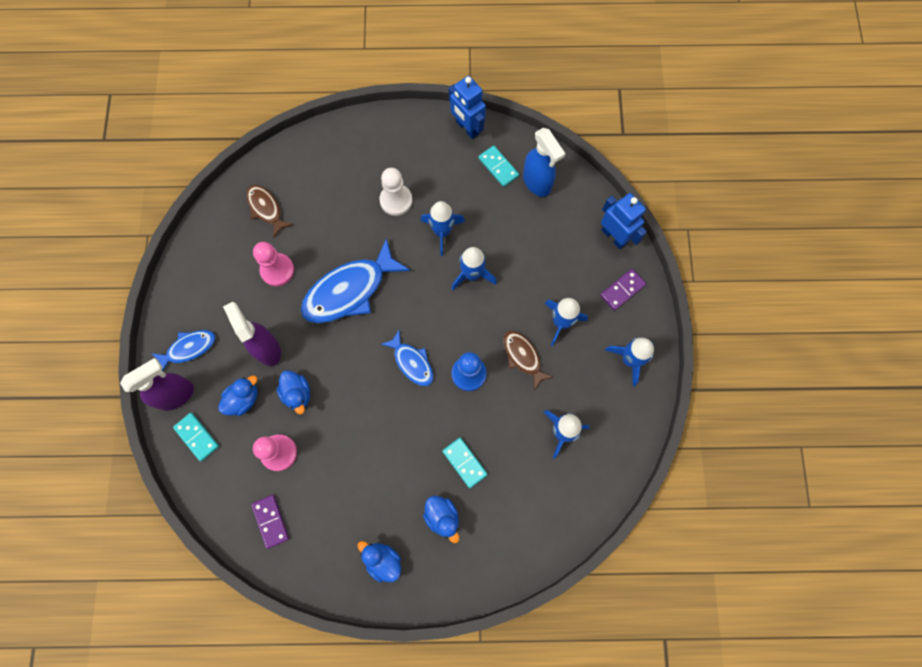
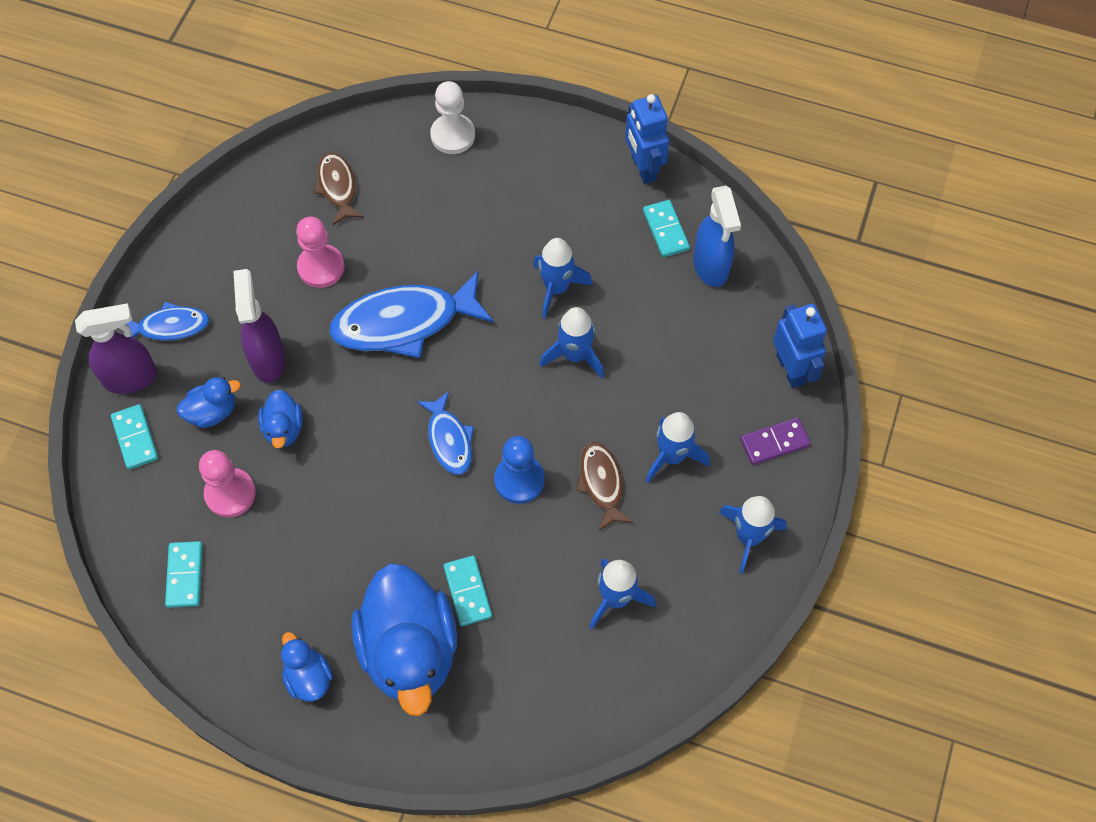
camera: 20 degrees right, 10 degrees down
purple domino [251,495,289,549] -> turquoise domino [165,541,203,608]
white pawn [379,168,413,216] -> white pawn moved to [430,81,475,154]
blue duck [423,496,459,543] -> blue duck [351,563,457,716], size x2.17

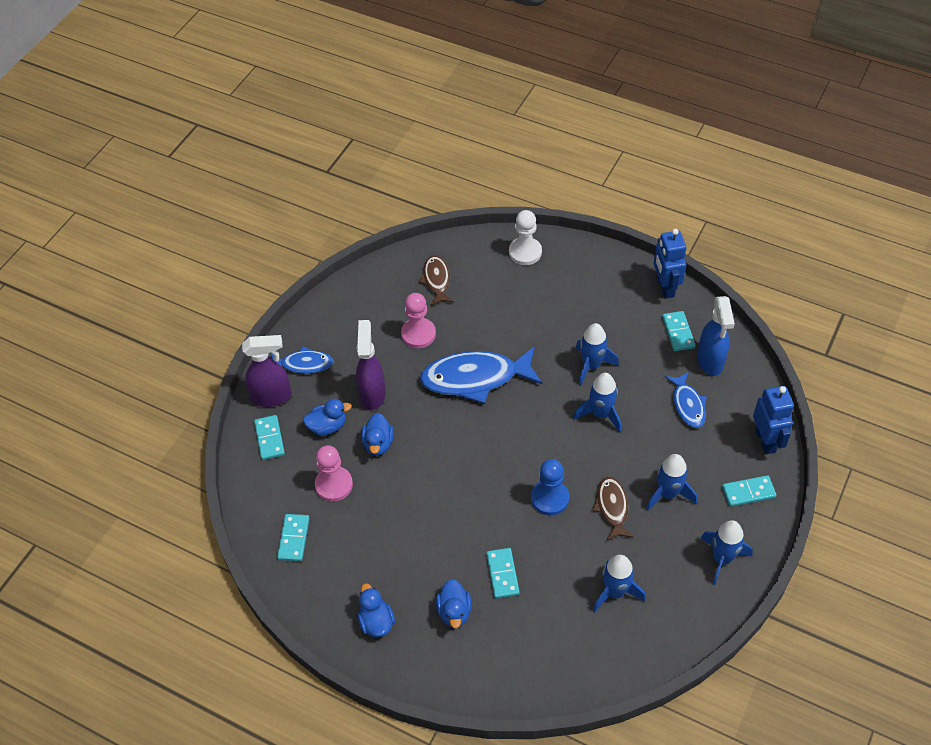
camera: 10 degrees right, 10 degrees down
blue duck [351,563,457,716] -> blue duck [436,579,472,628], size x0.46
blue fish [417,391,474,475] -> blue fish moved to [665,372,707,428]
purple domino [740,418,811,465] -> turquoise domino [722,475,777,507]

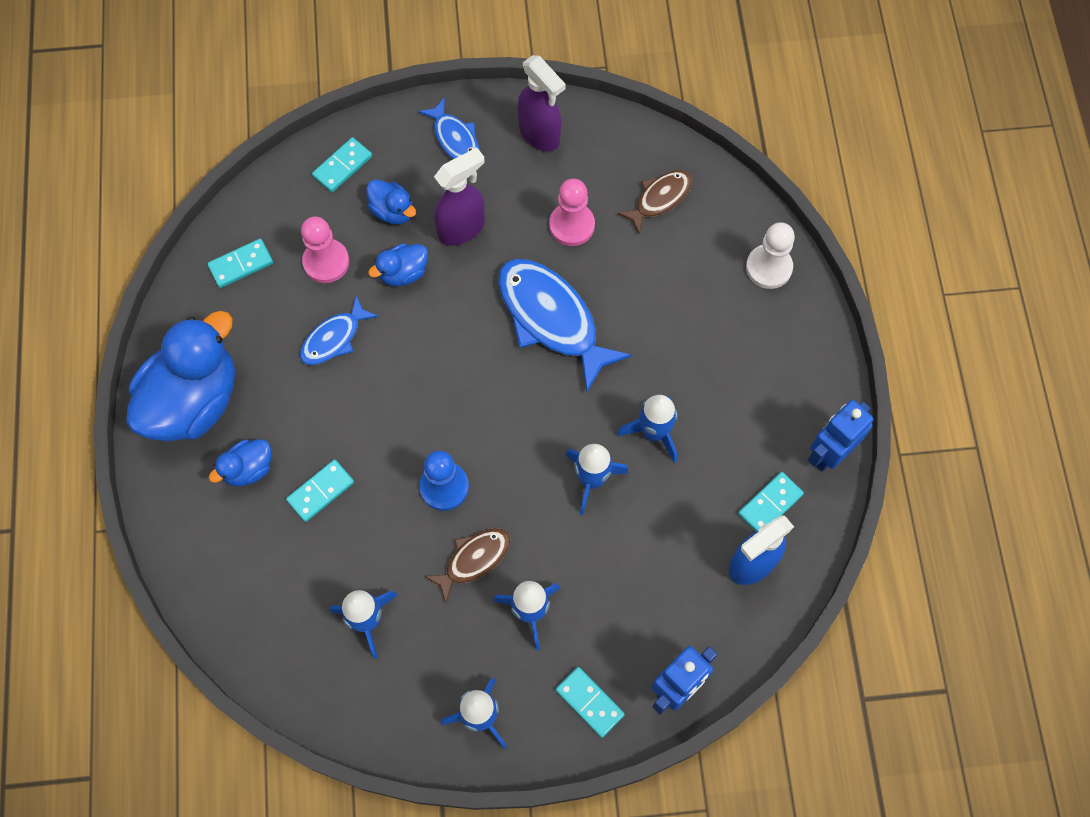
camera: 55 degrees right, 15 degrees up
purple spray bottle [242,335,291,407] -> purple spray bottle moved to [518,55,566,152]
blue duck [358,583,395,637] -> blue duck [126,311,235,441], size x2.17
blue fish [665,372,707,428] -> blue fish moved to [300,296,378,365]

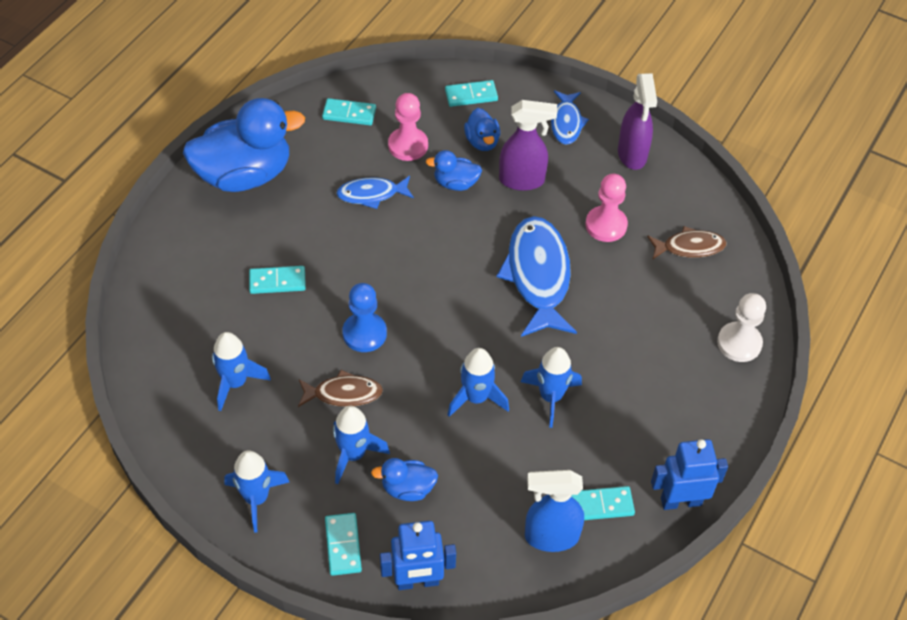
camera: 35 degrees right, 15 degrees down
blue duck [209,439,271,486] -> blue duck moved to [371,458,438,501]

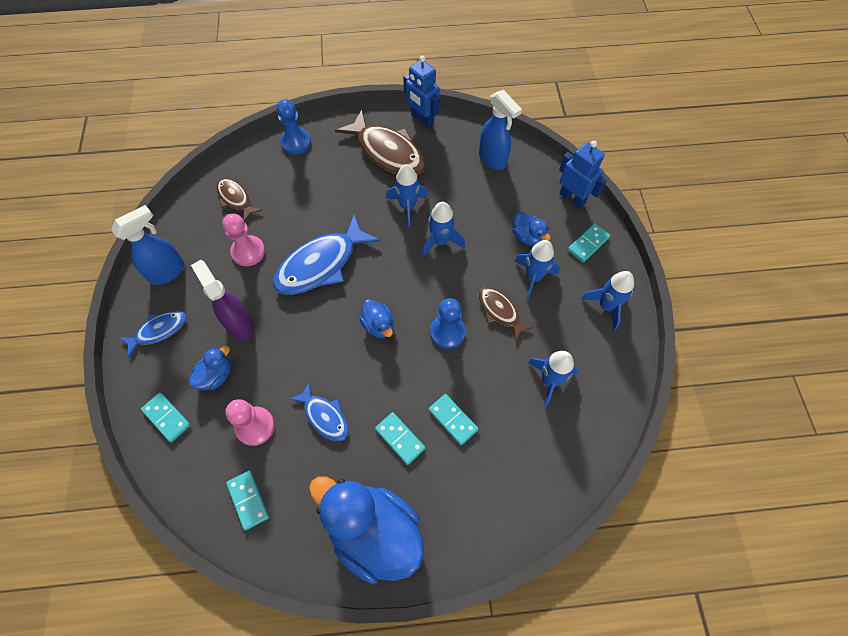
camera: 125 degrees left, 10 degrees up
blue duck [426,150,482,191] -> blue duck moved to [360,299,394,338]
turquoise domino [572,486,635,520] -> turquoise domino moved to [375,412,425,465]
purple spray bottle [618,73,657,170] -> blue spray bottle [111,205,184,285]
white pawn [717,293,766,362] -> blue pawn [277,99,311,154]
none -> brown fish [335,110,425,175]

